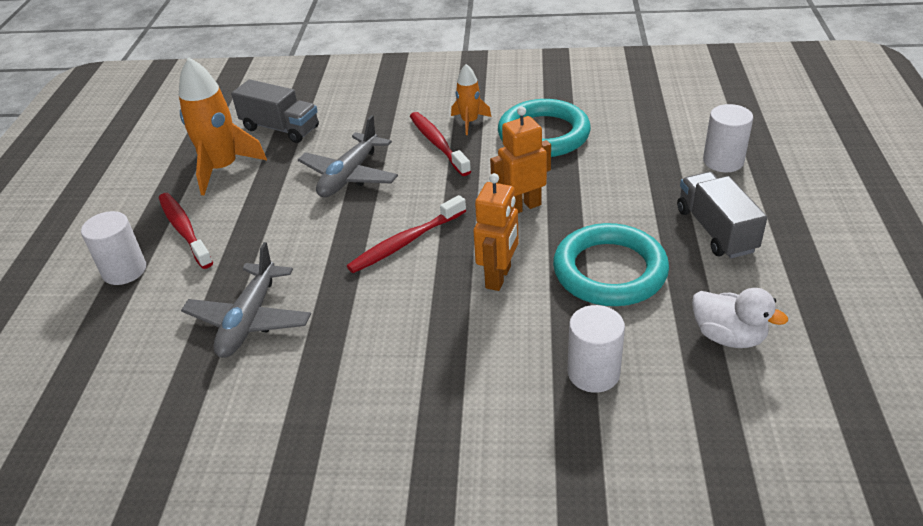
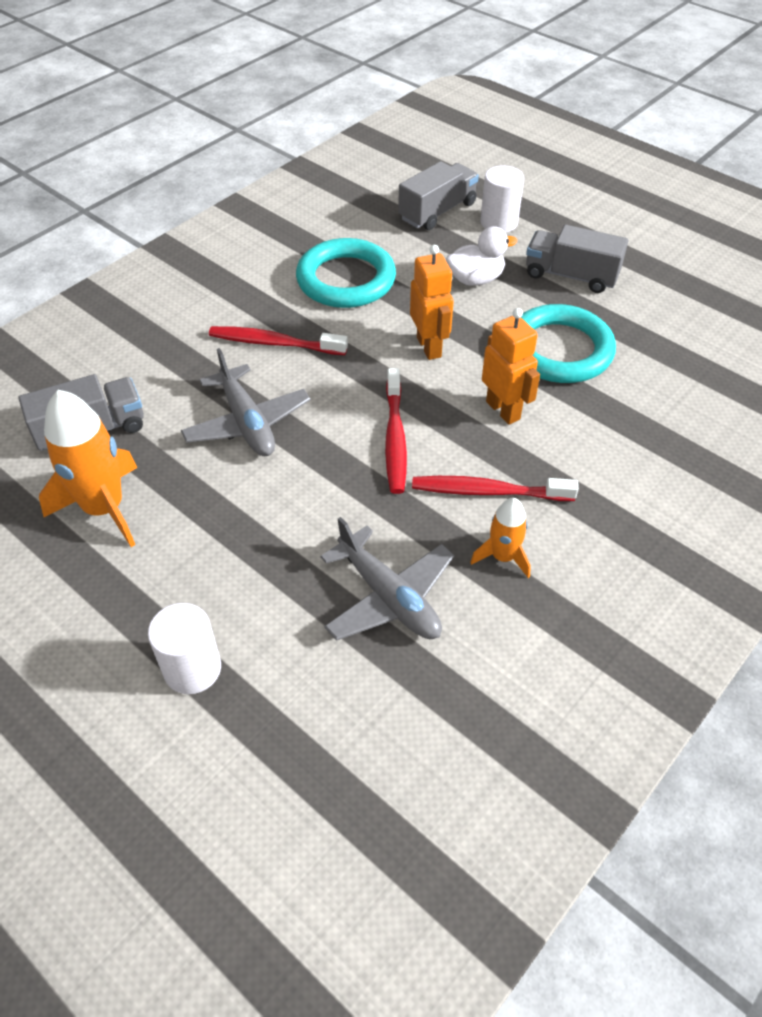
camera: 55 degrees left, 10 degrees up
red toothbrush [159,193,213,269] -> red toothbrush moved to [412,476,579,501]
orange rocket [451,64,491,135] -> orange rocket moved to [470,498,531,578]
orange robot [490,107,551,213] -> orange robot turned 150 degrees clockwise [410,245,454,360]
white cylinder [568,305,625,393] -> none
white duck [692,288,788,348] -> white duck moved to [446,226,517,286]
none -> grey truck [398,161,479,230]

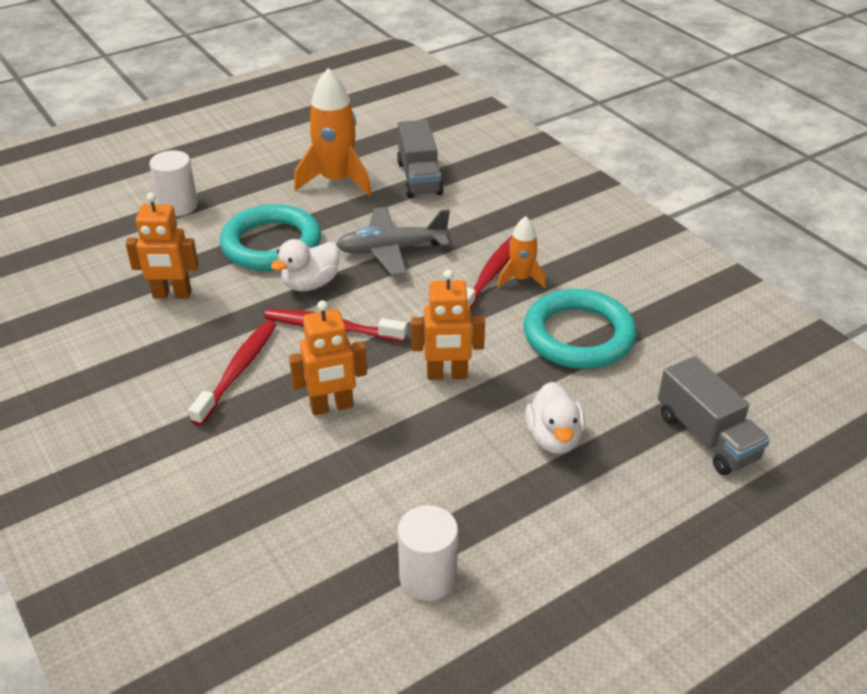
camera: 105 degrees right, 10 degrees down
grey plane [320,517,454,641] -> orange robot [126,193,199,299]
orange rocket [470,498,531,578] -> orange rocket moved to [497,216,546,288]
white cylinder [480,165,524,233] -> white cylinder moved to [398,505,458,601]
turquoise ring [521,304,616,383] -> turquoise ring moved to [220,204,321,271]
grey truck [526,225,628,293] -> none
none -> white duck [271,239,339,291]

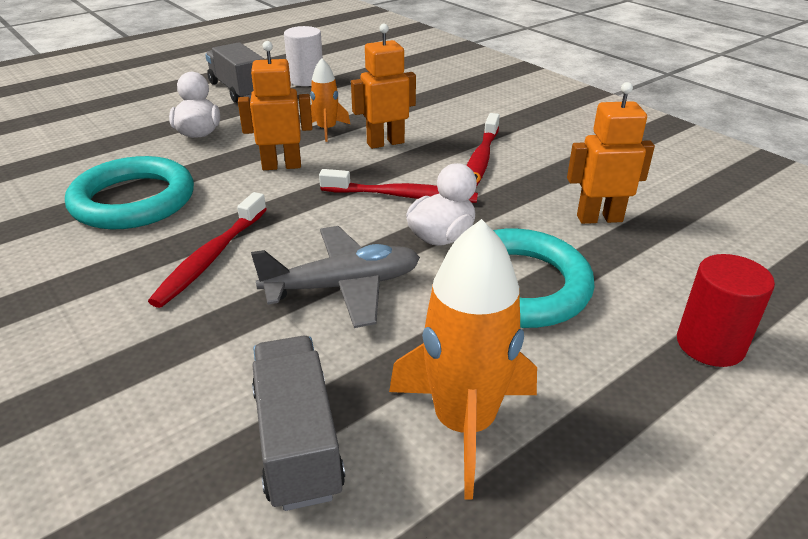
camera: 175 degrees right, 5 degrees down
white cylinder [149,150,198,216] -> red cylinder [677,254,775,367]
orange rocket [497,216,546,288] -> orange rocket moved to [310,58,350,142]
grey truck [658,356,770,475] -> grey truck moved to [205,42,265,103]

